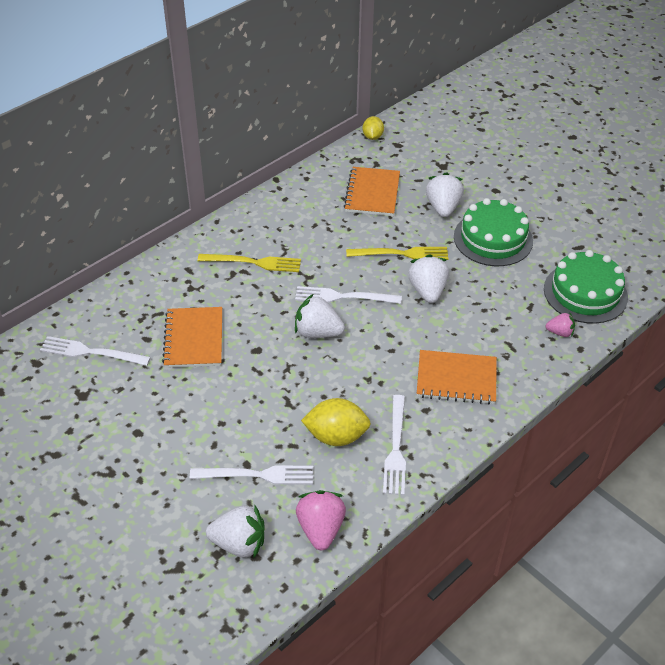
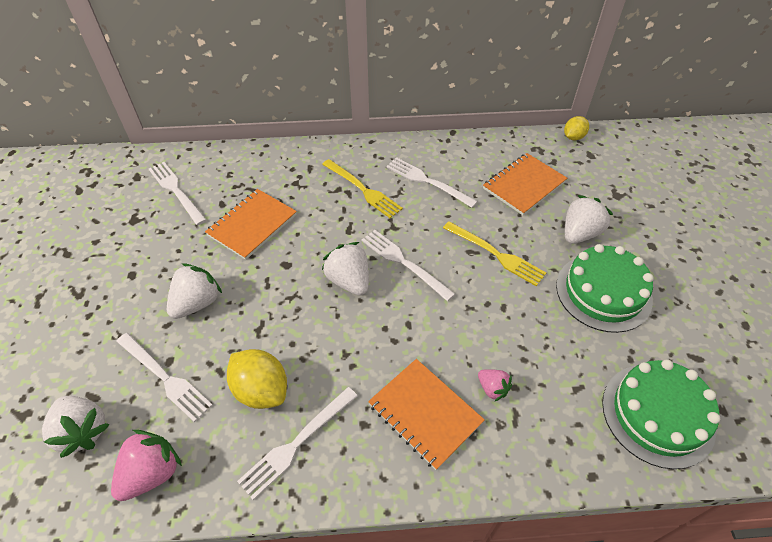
camera: 40 degrees right, 5 degrees up
white strawberry [408,254,449,303] -> white strawberry moved to [167,263,222,319]
pink strawberry [545,313,575,337] -> pink strawberry moved to [478,369,512,402]
none -> white fork [386,157,478,208]

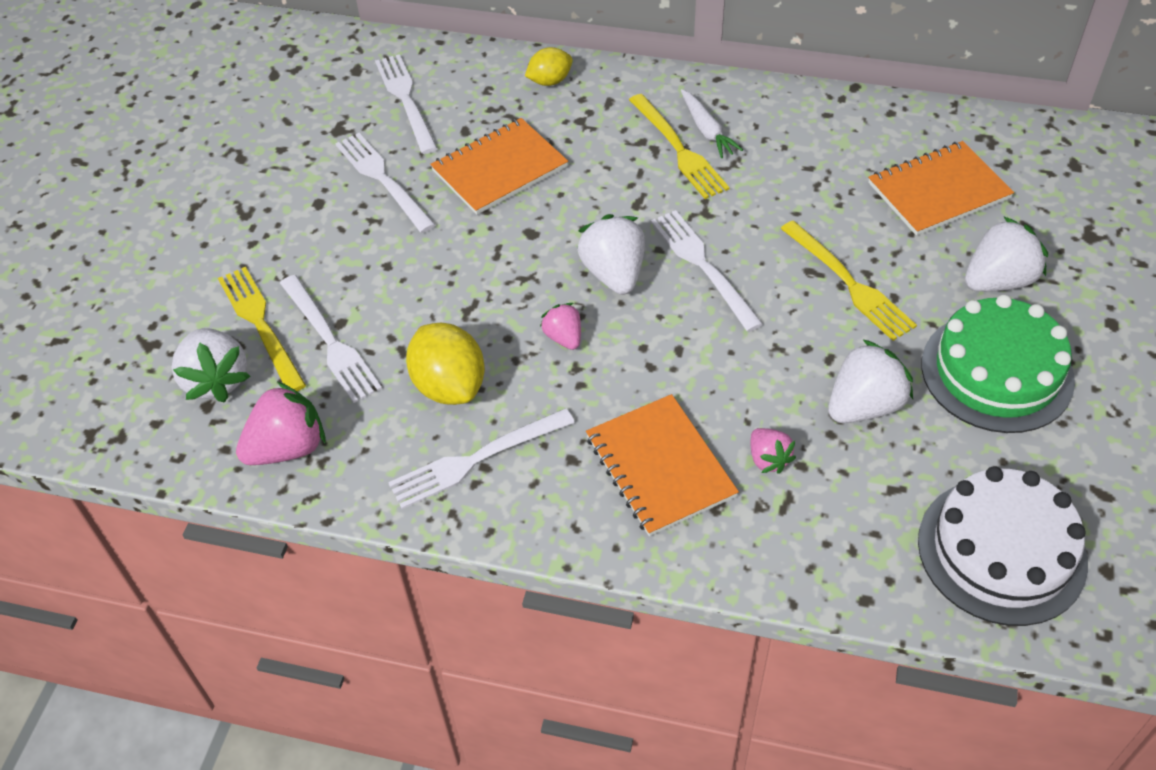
camera: 20 degrees right, 0 degrees up
white strawberry [167,263,222,319] -> white strawberry moved to [828,339,913,423]
white fork [386,157,478,208] -> white fork moved to [335,133,435,233]
yellow lemon [564,116,589,140] -> yellow lemon moved to [525,47,573,86]
green cake [602,359,720,469] -> white cake [918,466,1088,626]
none -> yellow fork [218,267,306,391]
none -> pink strawberry [540,303,581,350]
none -> white carrot [681,89,743,158]

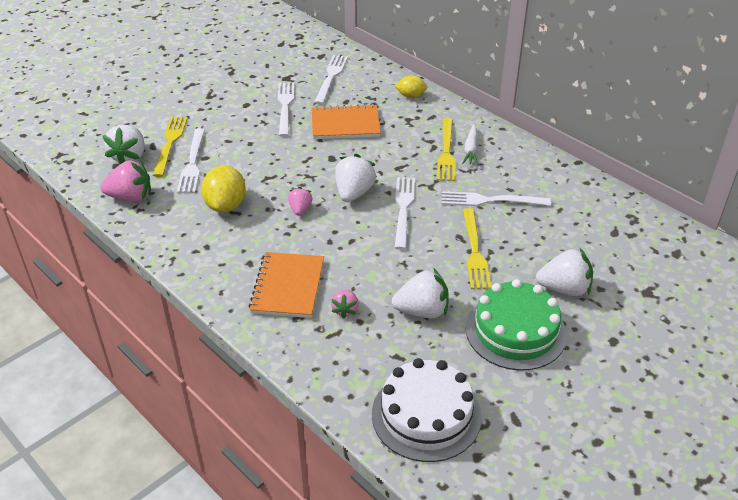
camera: 30 degrees right, 10 degrees down
white fork [388,408,575,509] -> white fork moved to [442,191,551,206]
orange notebook [868,141,1014,236] -> none

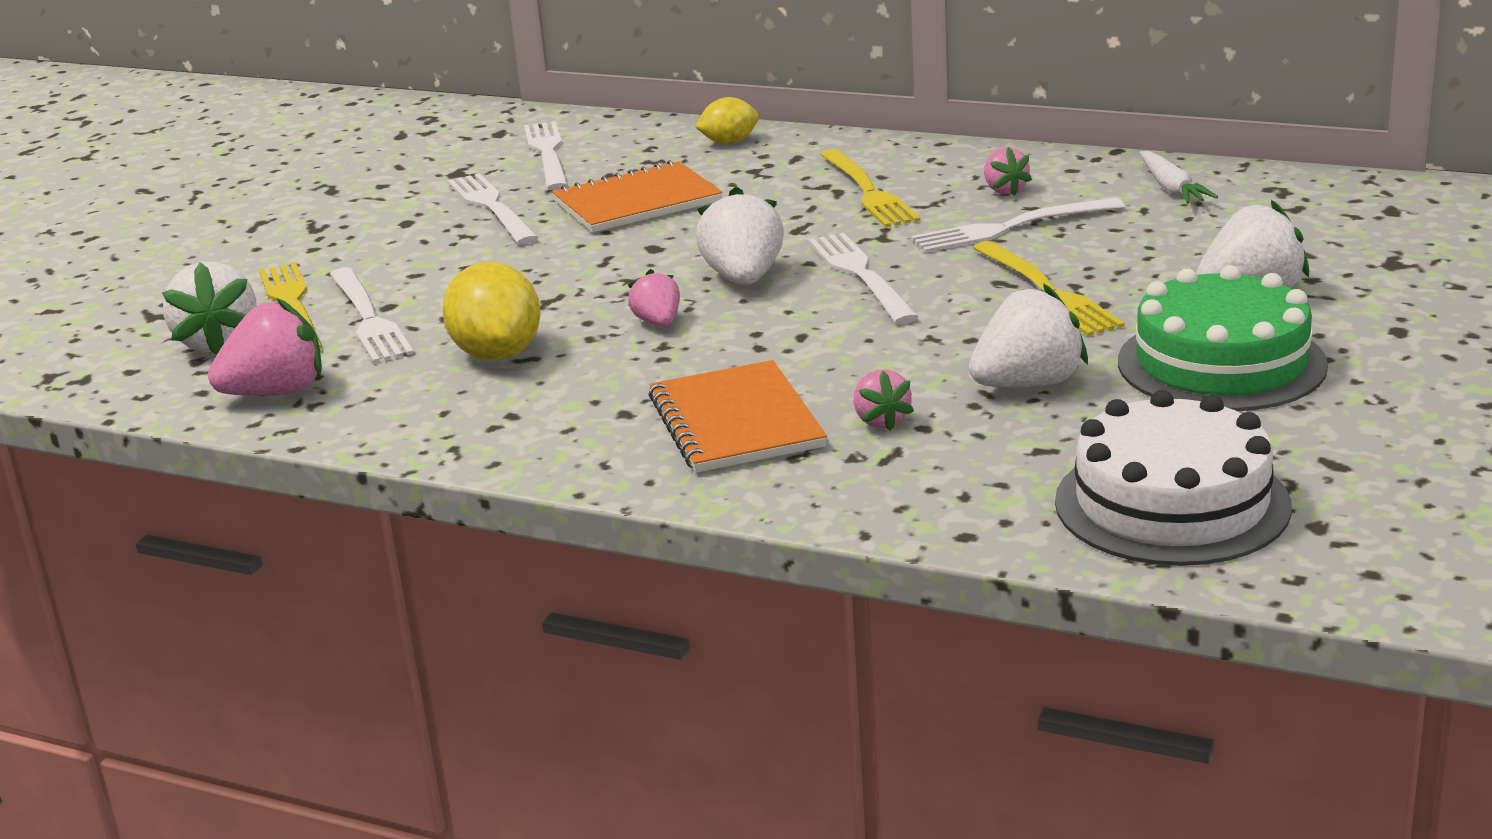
camera: 20 degrees left, 15 degrees down
white carrot [462,124,478,165] -> white carrot moved to [1139,151,1218,203]
none -> pink strawberry [984,147,1032,196]

